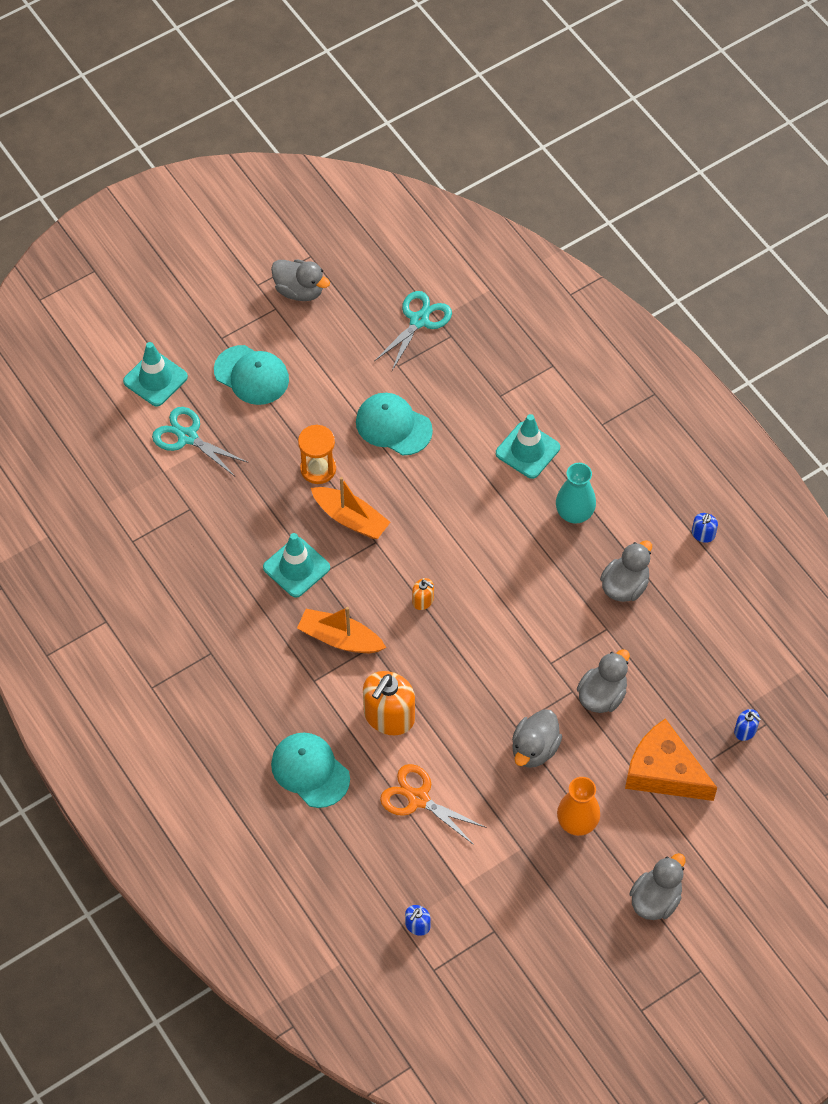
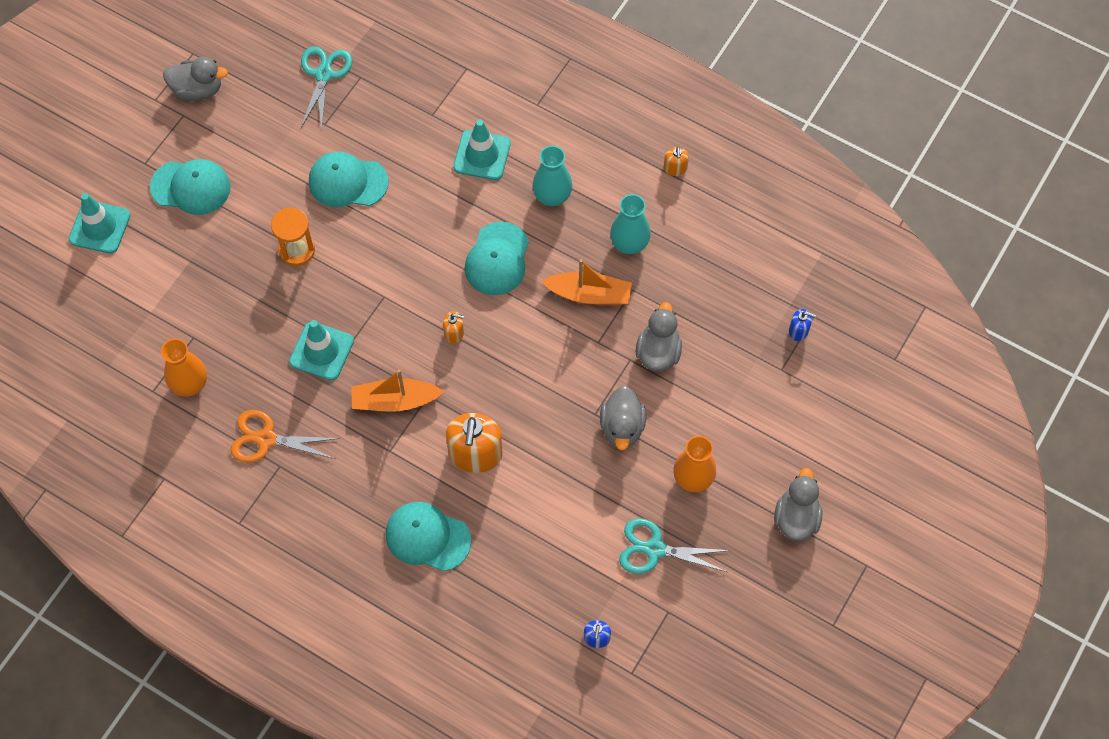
camera: 25 degrees left, 5 degrees up
turquoise scissors [152,407,248,476] -> turquoise scissors moved to [619,518,731,574]
orange boat [311,477,390,539] -> orange boat moved to [541,259,632,305]
orange scissors [380,764,487,845] -> orange scissors moved to [231,410,340,462]
grey duck [600,540,652,602] -> turquoise vase [610,194,651,254]
orange cheese [625,718,717,801] -> none
blue soap dispenser [692,513,718,543] -> orange soap dispenser [664,147,689,176]
none -> orange vase [161,339,207,397]
none -> turquoise cap [465,222,529,295]

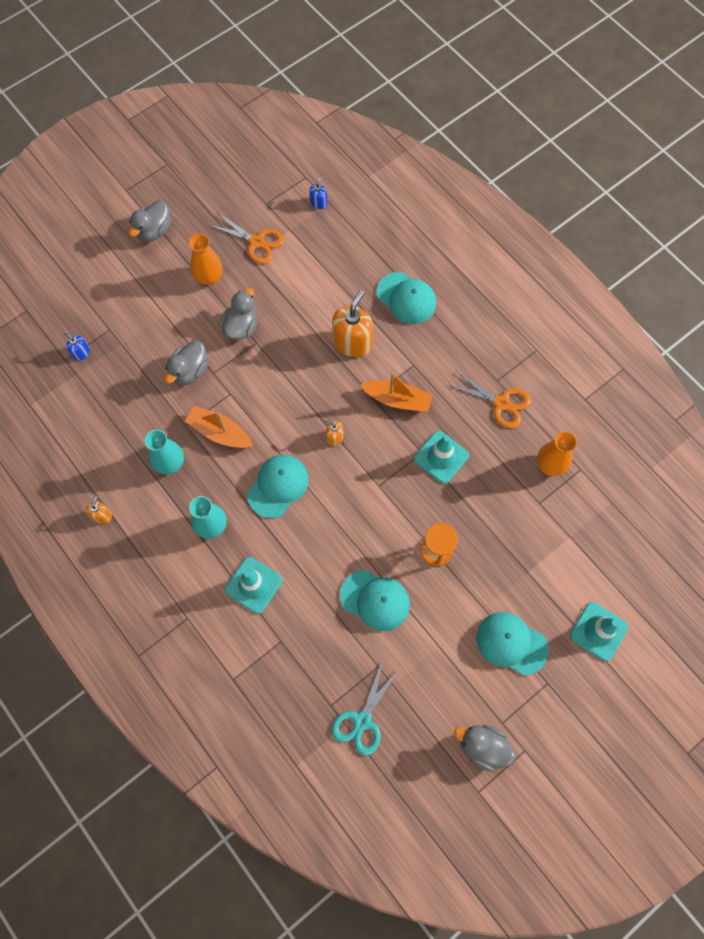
camera: 160 degrees left, 5 degrees up
turquoise scissors [619,518,731,574] -> orange scissors [208,213,284,264]

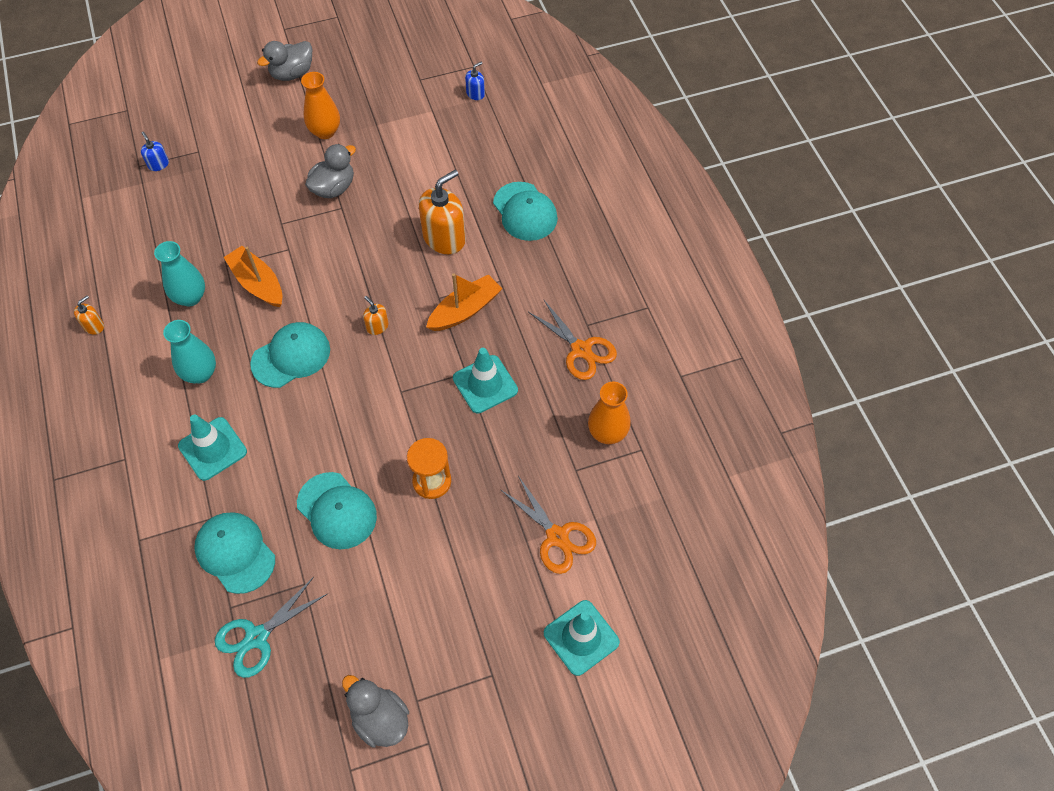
camera: 20 degrees right, 10 degrees down
grey duck [165,341,209,385] -> none
orange scissors [208,213,284,264] -> orange scissors moved to [501,476,596,574]
orange boat [360,372,433,412] -> orange boat turned 75 degrees counterclockwise [426,273,502,331]
turquoise cap [476,612,548,675] -> turquoise cap moved to [194,512,275,594]

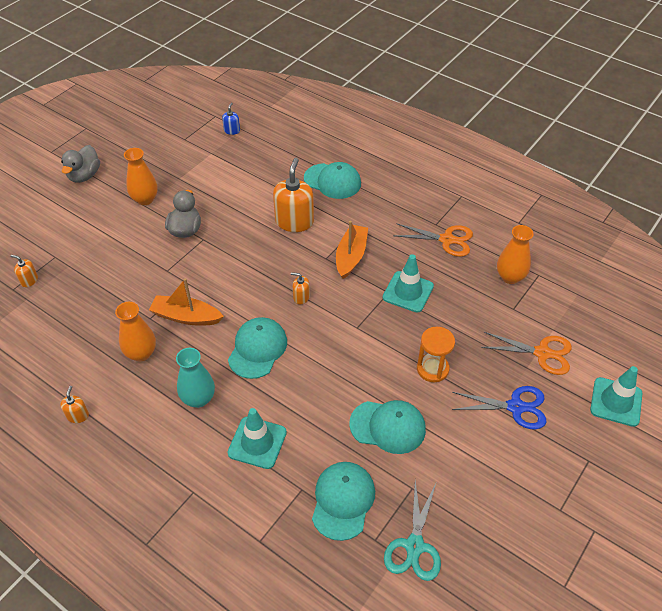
camera: 35 degrees left, 10 degrees down
blue soap dispenser [141,132,169,171] -> orange soap dispenser [10,255,38,287]
turquoise vase [154,241,205,306] -> orange vase [115,302,156,362]
turquoise cap [194,512,275,594] -> turquoise cap turned 90 degrees clockwise [312,462,375,541]
grey duck [342,675,409,748] -> none
none -> blue scissors [452,386,546,430]

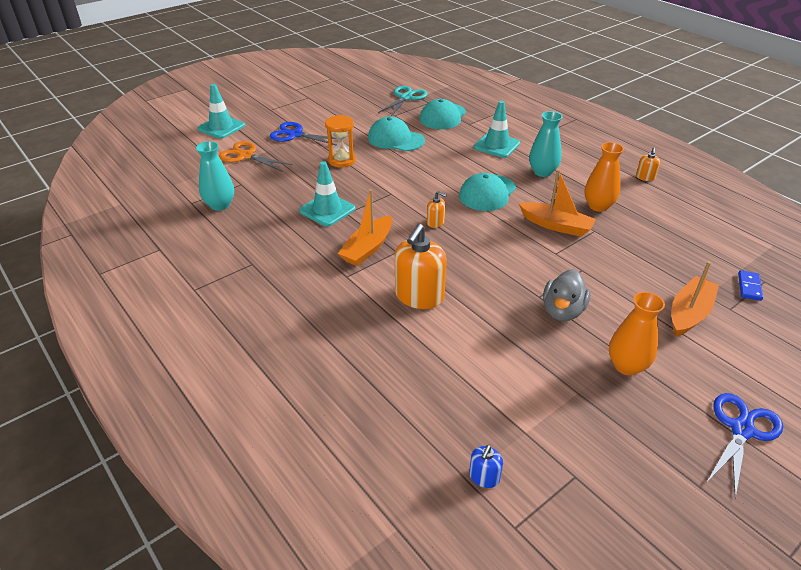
camera: 165 degrees left, 10 degrees down
orange soap dispenser [10,255,38,287] -> blue domino [738,270,763,301]
grey duck [61,145,100,183] -> blue scissors [706,393,783,498]
turquoise cap [304,162,361,199] -> none
orange scissors [393,223,473,257] -> none
orange vase [497,225,534,284] -> turquoise vase [196,141,234,211]
none -> orange boat [672,261,719,337]

